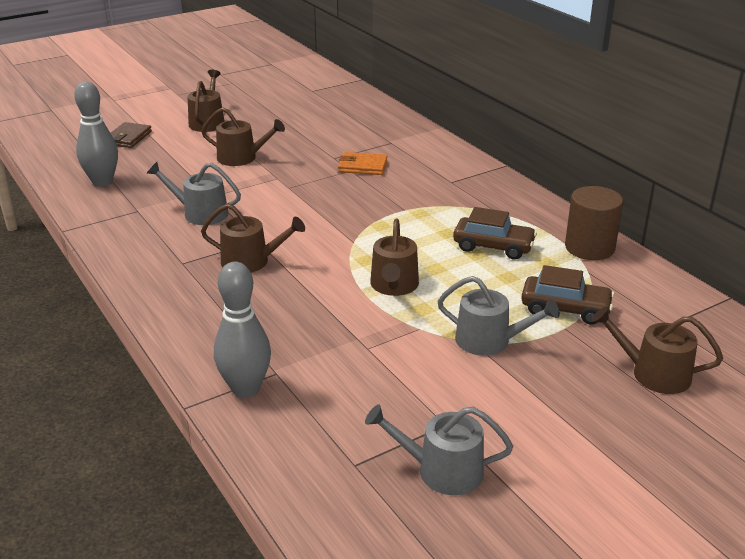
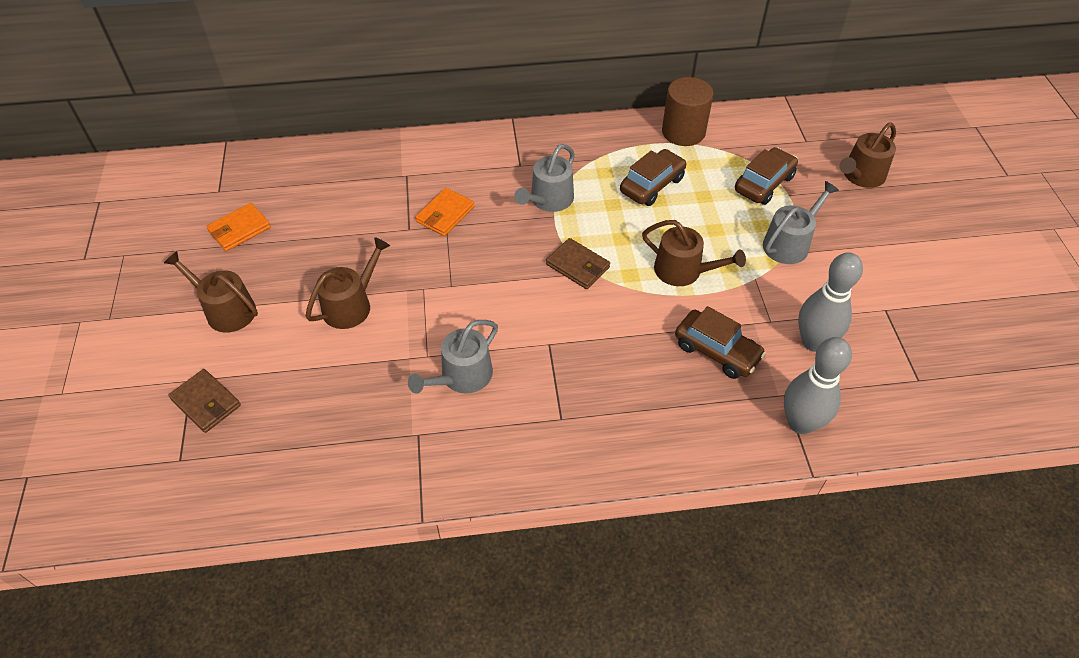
camera: 65 degrees left, 20 degrees up
grey bowling pin [74,82,118,187] -> grey bowling pin moved to [798,252,863,352]
brown watering can [201,204,305,273] -> none
grey watering can [365,404,513,495] -> grey watering can moved to [514,144,575,212]
none -> orange wallet [206,203,271,251]
none -> brown wallet [546,238,610,289]
none -> brown car [675,306,766,379]

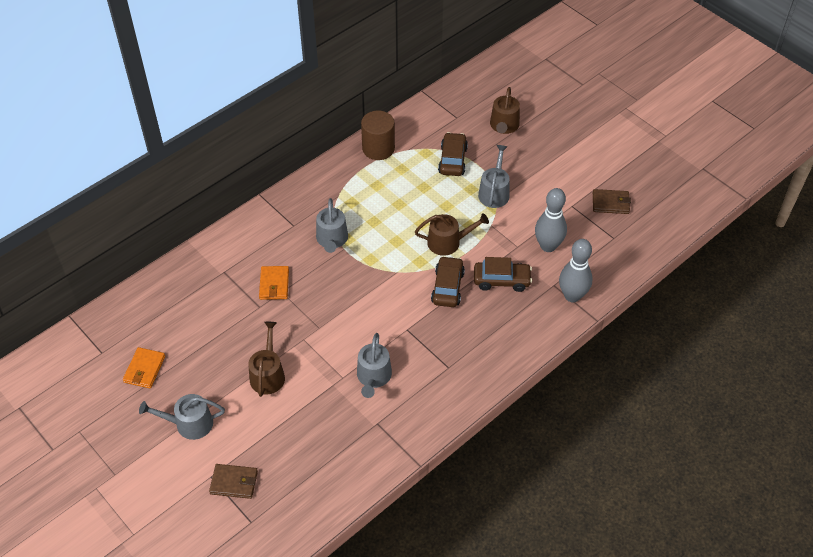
camera: 35 degrees left, 0 degrees up
brown watering can [164,251,258,333] -> grey watering can [139,394,225,440]
brown wallet [546,238,610,289] -> brown wallet moved to [593,189,631,214]
brown car [620,149,687,206] -> brown car moved to [431,256,465,307]

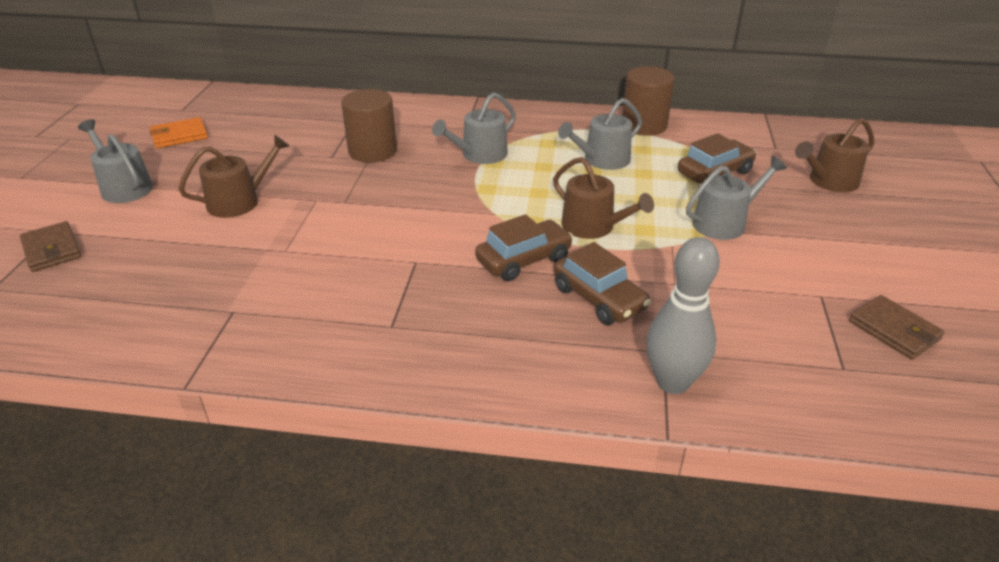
camera: 50 degrees right, 15 degrees down
orange wallet [259,266,289,300] -> brown cylinder [341,89,397,163]
grey watering can [357,333,392,398] -> grey watering can moved to [558,98,642,170]
grey bowling pin [535,188,567,252] -> none

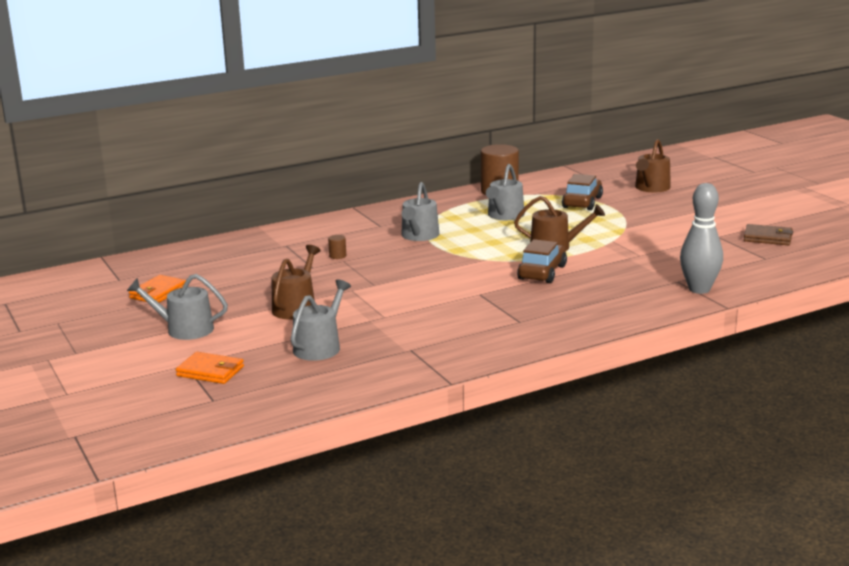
camera: 35 degrees left, 15 degrees down
brown wallet [20,221,81,272] -> orange wallet [176,352,244,384]
brown cylinder [341,89,397,163] -> brown cylinder [328,235,346,259], size x0.40
brown car [554,242,651,325] -> none
grey watering can [686,156,787,240] -> grey watering can moved to [291,279,351,361]

